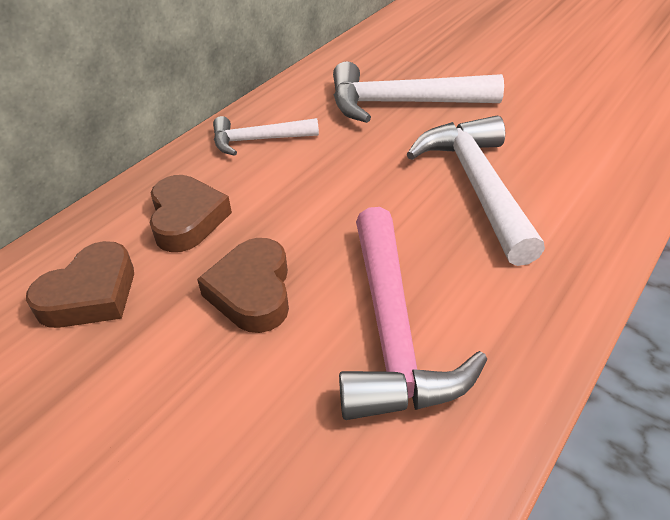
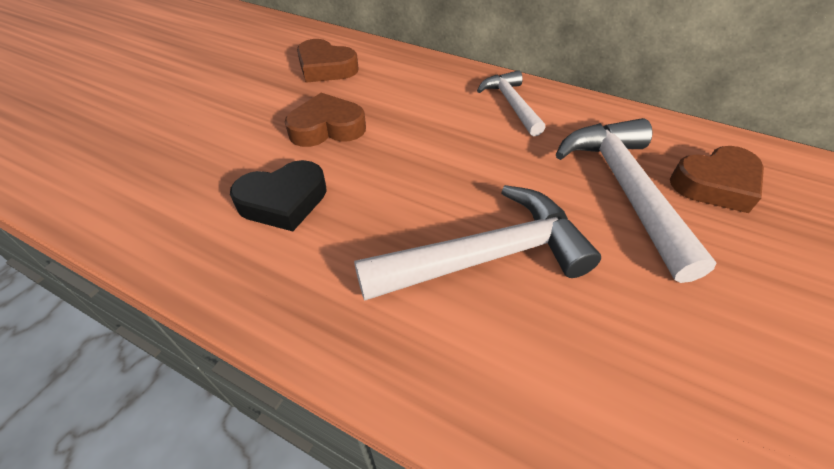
camera: 80 degrees right, 5 degrees up
brown heart [149,175,232,252] -> brown heart moved to [670,146,764,213]
pink hammer [339,207,487,420] -> black heart [230,160,327,231]

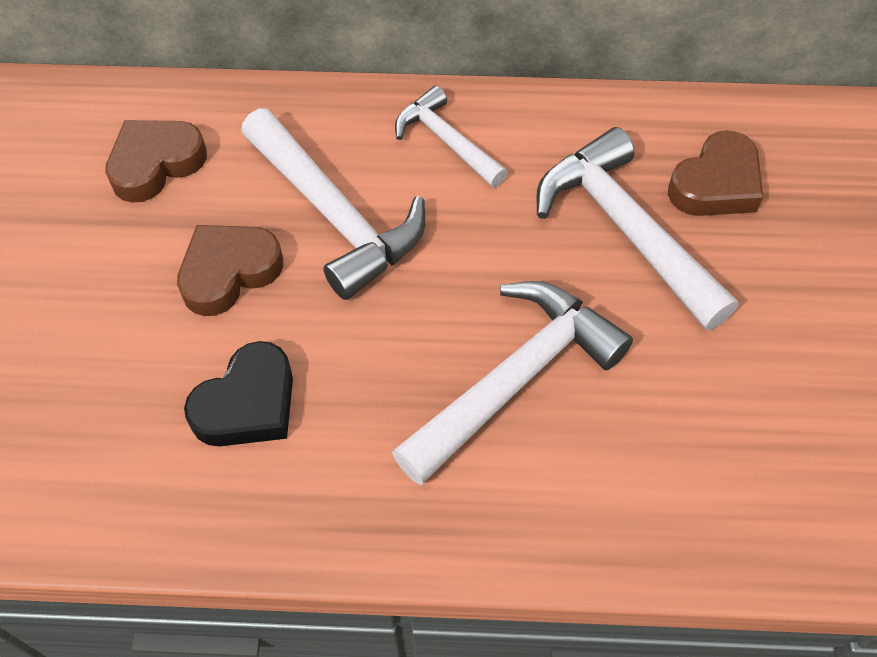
camera: 25 degrees left, 10 degrees up
brown heart [297,39,358,83] -> brown heart turned 135 degrees clockwise [105,120,207,203]
none -> white hammer [241,108,426,300]

